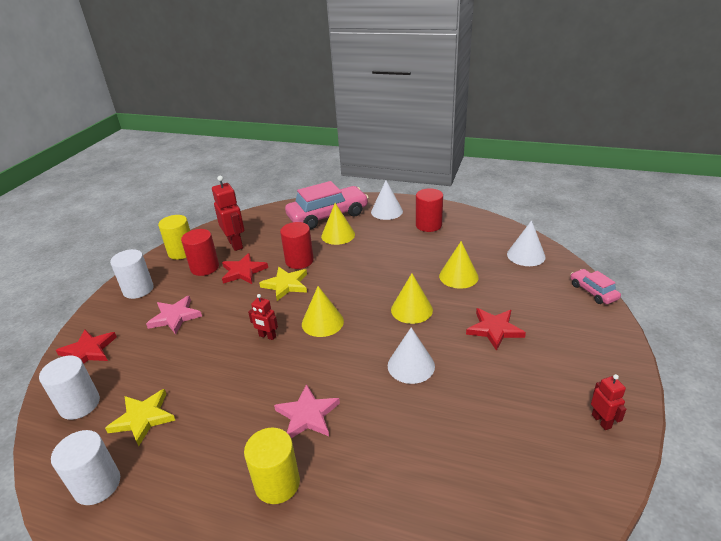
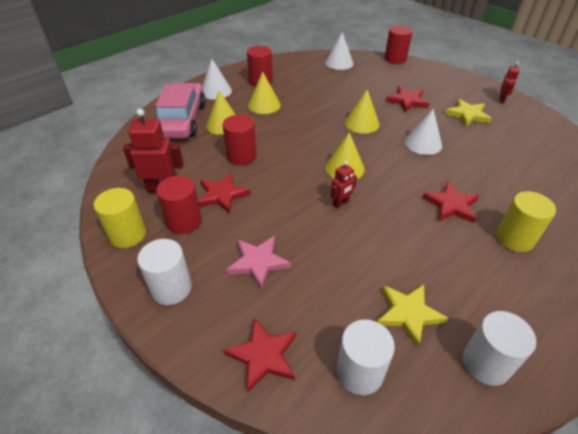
camera: 65 degrees left, 10 degrees up
yellow star [259,267,307,301] -> yellow star moved to [445,99,492,127]
pink star [274,384,340,438] -> red star [422,182,479,223]
yellow cone [439,241,479,289] -> yellow cone moved to [248,72,281,114]
pink car [570,269,621,304] -> red cylinder [385,26,413,64]
red robot [591,374,626,430] -> red robot turned 105 degrees clockwise [499,62,520,103]

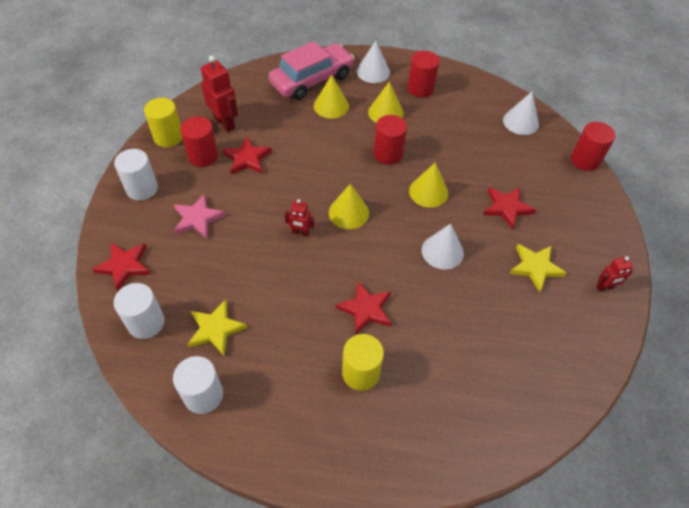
camera: 50 degrees right, 10 degrees up
red cylinder [223,115,257,165] -> red cylinder moved to [374,115,407,165]

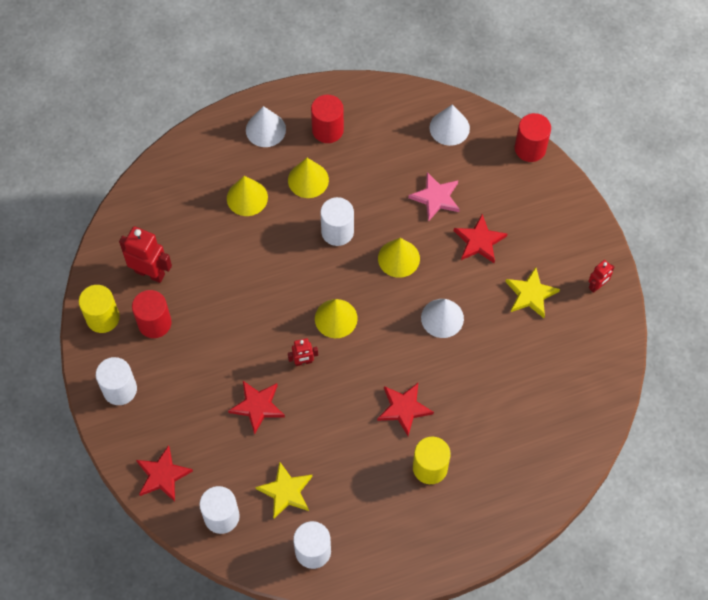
camera: 25 degrees left, 10 degrees up
pink star [174,194,226,239] -> pink star moved to [408,172,460,221]
red star [222,137,272,175] -> red star moved to [228,381,285,435]
pink car [269,41,355,100] -> none
red cylinder [374,115,407,165] -> white cylinder [320,197,354,246]

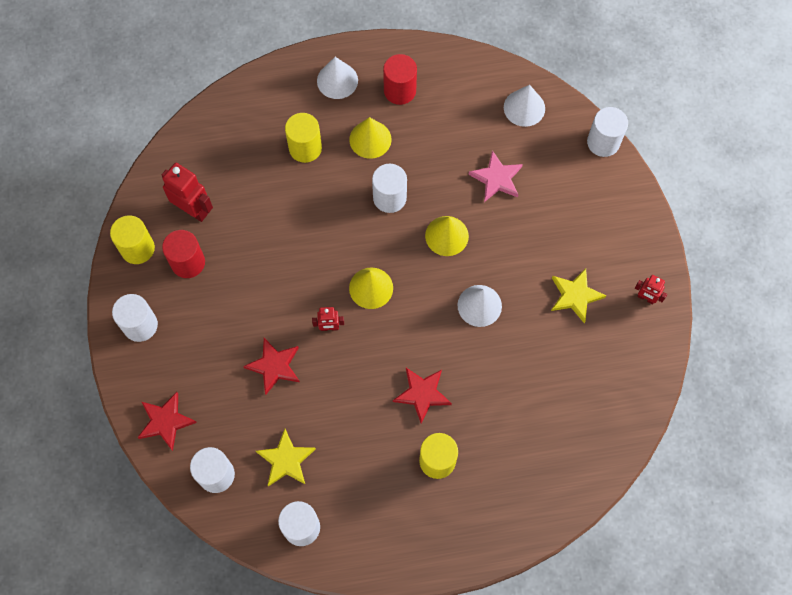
camera: 10 degrees right, 5 degrees up
yellow cone [227,176,268,216] -> yellow cylinder [285,113,322,163]
red star [454,214,507,263] -> none
red cylinder [515,113,551,162] -> white cylinder [587,107,628,157]
red robot [588,260,614,293] -> red robot turned 60 degrees clockwise [635,275,667,305]

